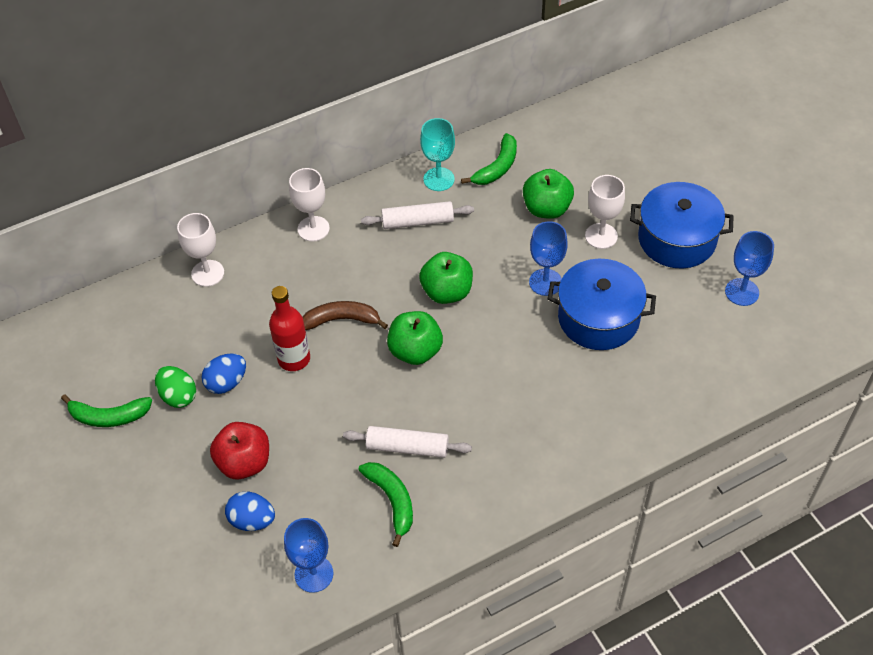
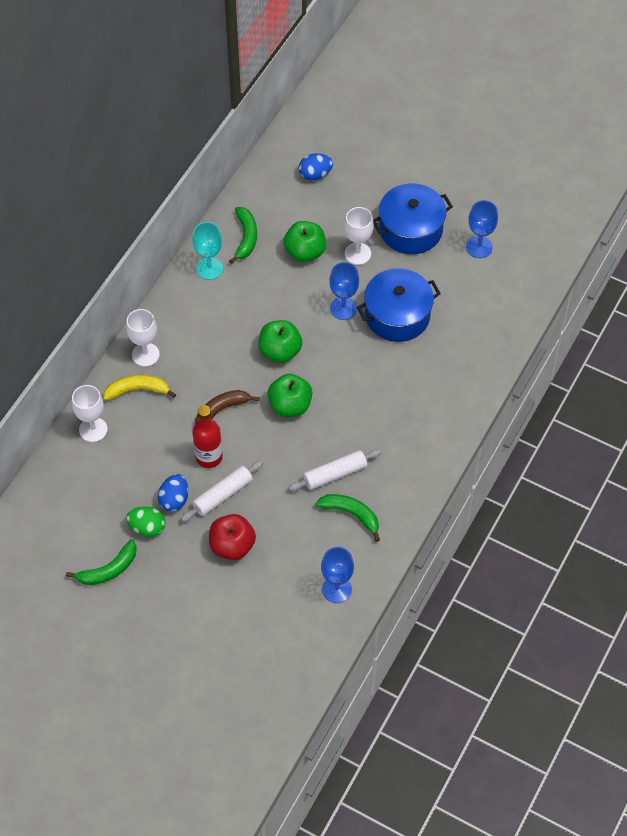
camera: 35 degrees left, 5 degrees up
blue egg [225,492,275,531] -> blue egg moved to [298,153,333,181]
white rolling pin [361,201,474,229] -> white rolling pin moved to [181,460,263,522]
none -> yellow banana [103,375,176,401]

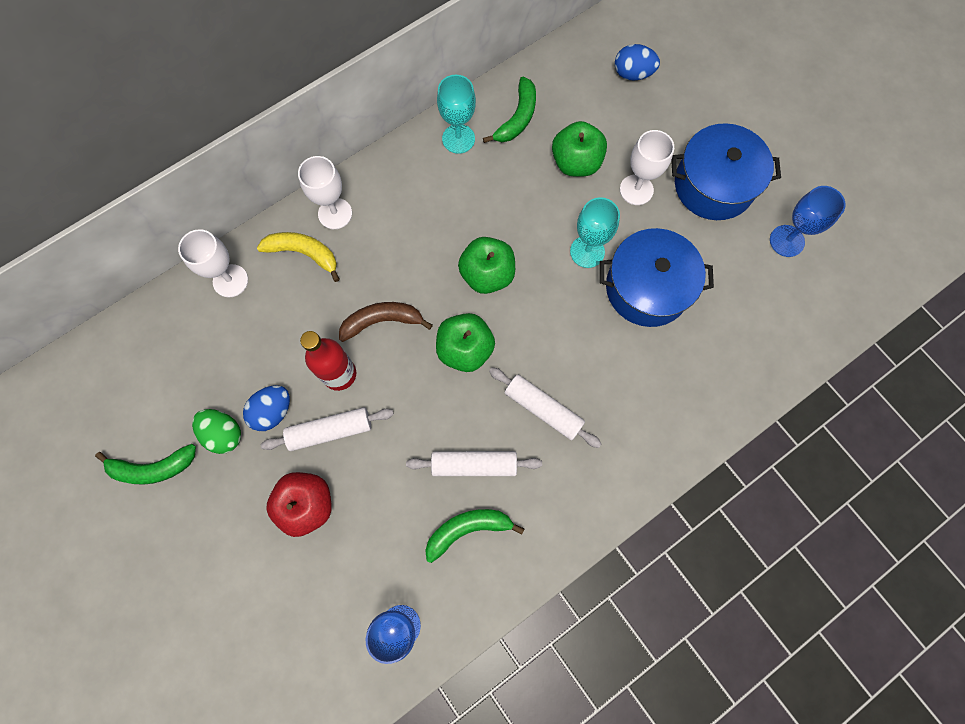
camera: 25 degrees right, 15 degrees up
green banana [315,494,380,542] -> green banana turned 75 degrees counterclockwise [425,509,524,563]
blue goblet [329,262,359,320] -> turquoise goblet [570,197,620,268]
none -> white rolling pin [489,368,601,448]

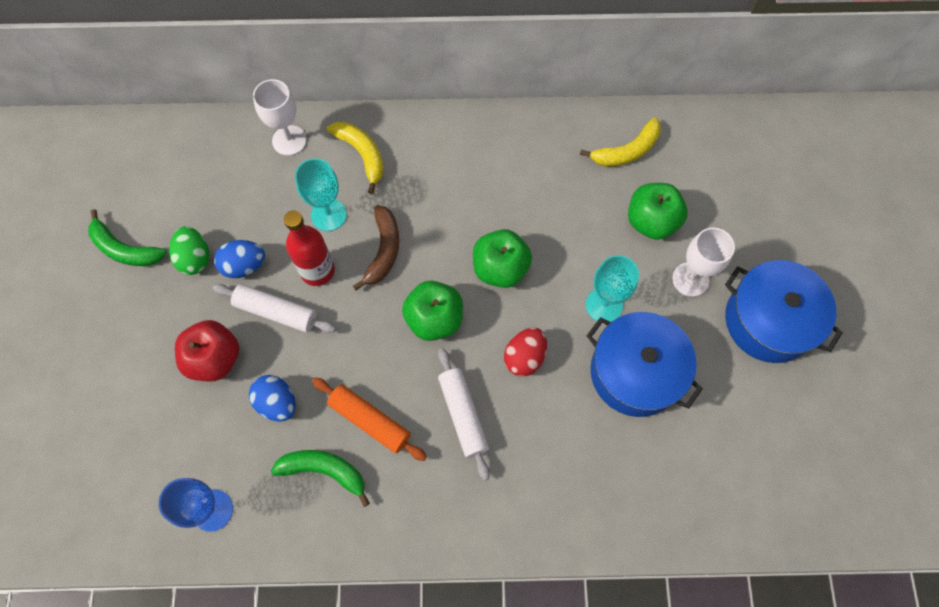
camera: 35 degrees right, 5 degrees down
white goblet [298,156,352,229] -> none
brown banana [339,302,433,342] -> brown banana turned 75 degrees clockwise [353,205,399,290]
white rolling pin [406,451,542,476] -> orange rolling pin [312,378,427,461]
turquoise goblet [437,75,476,154] -> turquoise goblet moved to [295,158,347,231]
green banana [483,76,536,143] -> yellow banana [580,117,661,167]
blue egg [615,44,660,80] -> blue egg moved to [249,375,296,422]
blue goblet [770,186,846,257] -> none
none -> red egg [504,328,547,377]

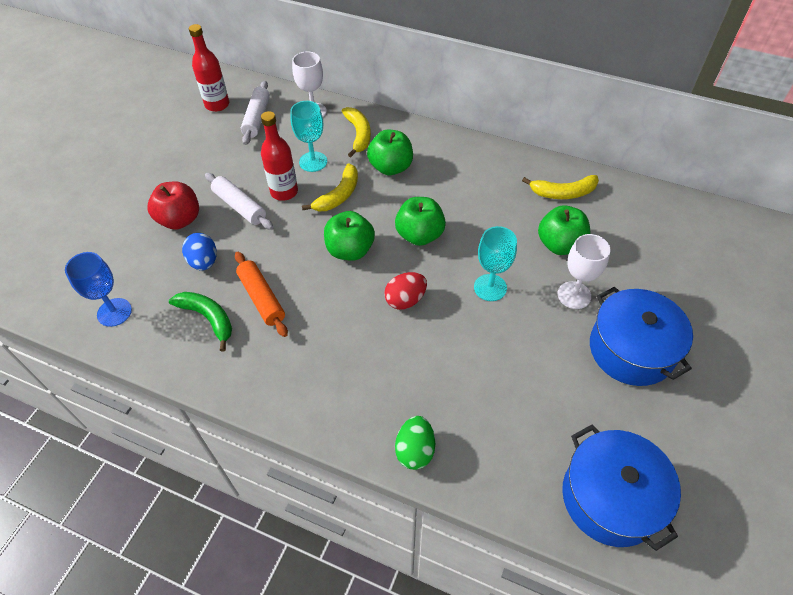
camera: 25 degrees right, 15 degrees down
green banana [88,209,167,266] -> none
green egg [169,226,209,275] -> green egg moved to [395,416,435,470]
blue egg [214,240,265,278] -> none
brown banana [353,205,399,290] -> yellow banana [302,163,358,211]
white rolling pin [438,348,490,480] -> white rolling pin moved to [241,81,270,145]
blue pot [587,312,703,417] -> blue pot moved to [562,425,681,551]
none -> red bottle [189,24,229,112]
none -> green apple [367,129,413,175]

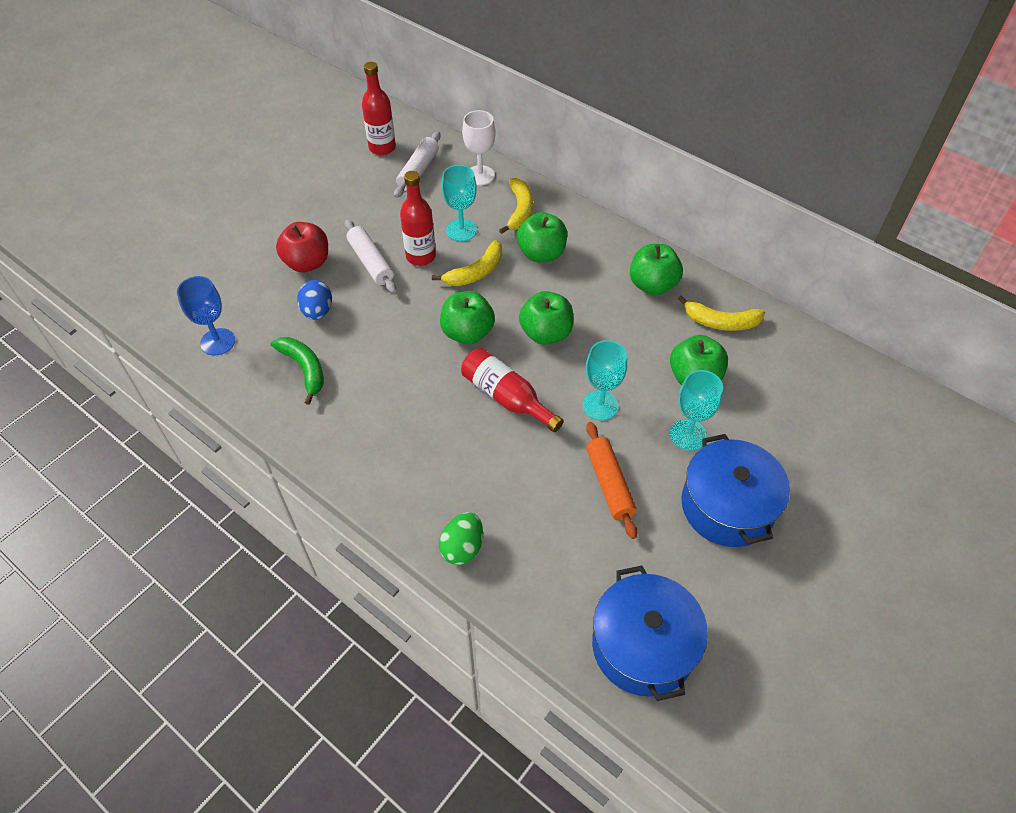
camera: 15 degrees right, 0 degrees up
orange rolling pin [235,252,288,337] -> orange rolling pin moved to [586,422,637,539]
red egg [384,272,427,310] -> red bottle [461,348,564,432]
white goblet [558,234,610,309] -> turquoise goblet [670,370,723,451]
none -> green apple [630,244,683,295]

